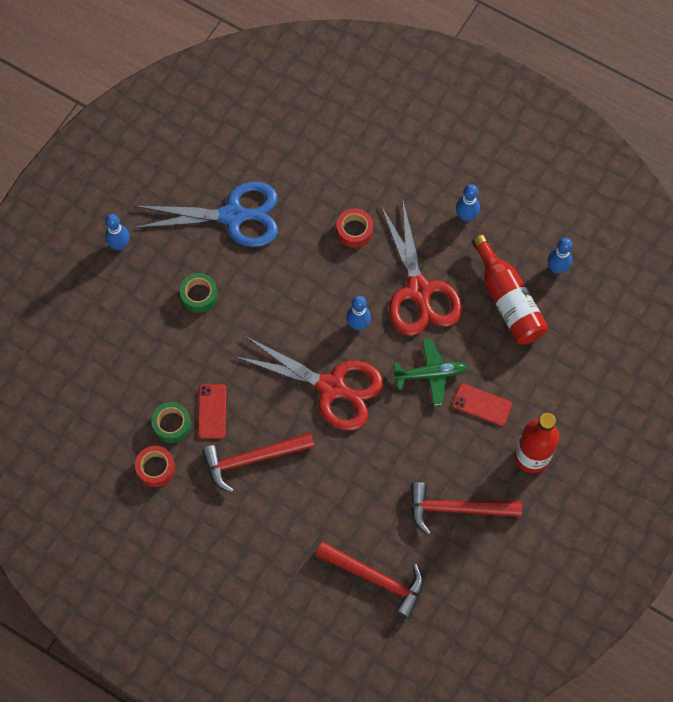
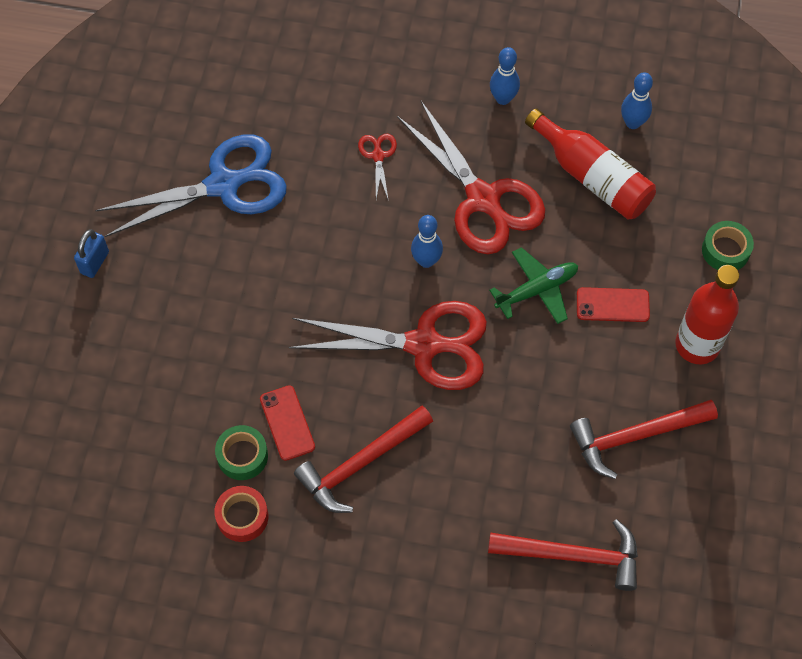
camera: 20 degrees left, 5 degrees down
blue bowling pin [105,214,130,250] -> blue padlock [74,229,109,278]
green tape [180,273,218,313] -> green tape moved to [702,221,754,270]
red tape [337,208,373,248] -> red scissors [358,134,397,201]

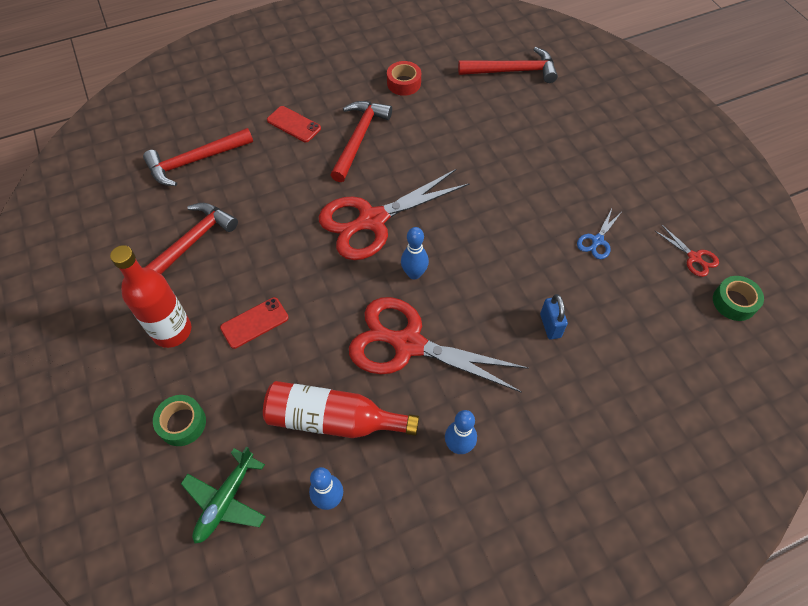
camera: 145 degrees right, 5 degrees down
blue padlock [74,229,109,278] -> blue padlock moved to [540,294,568,340]
blue scissors [95,134,287,237] -> blue scissors [577,209,621,259], size x0.42
green tape [215,425,268,480] -> green tape moved to [713,276,764,321]
red phone [260,385,315,461] -> red phone moved to [267,106,321,142]
red scissors [358,134,397,201] -> red scissors moved to [654,224,719,277]
green plane [489,247,578,324] -> green plane moved to [181,446,266,544]
none -> red hammer [458,47,558,83]

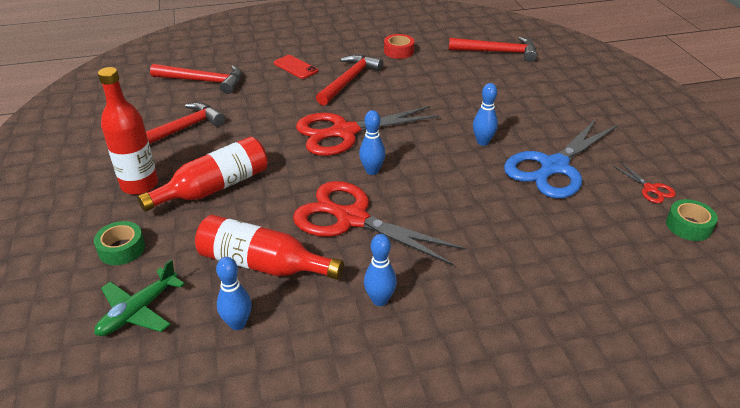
camera: 10 degrees right, 20 degrees down
red hammer [143,128,253,186] -> red hammer turned 150 degrees counterclockwise [150,64,241,94]
red phone [220,297,289,349] -> red bottle [137,137,268,212]
blue padlock [540,294,568,340] -> none
blue scissors [577,209,621,259] -> blue scissors [504,118,618,199], size x2.36
none -> blue bowling pin [473,83,498,146]

